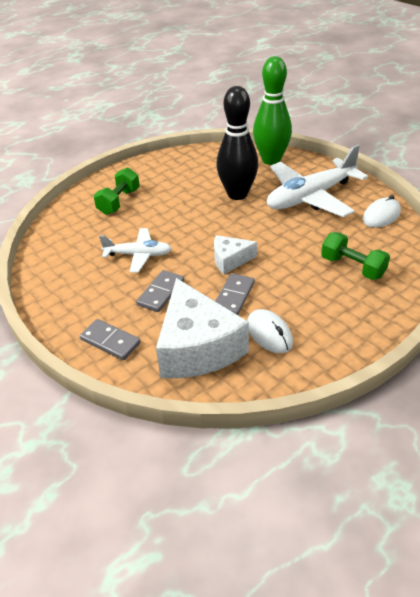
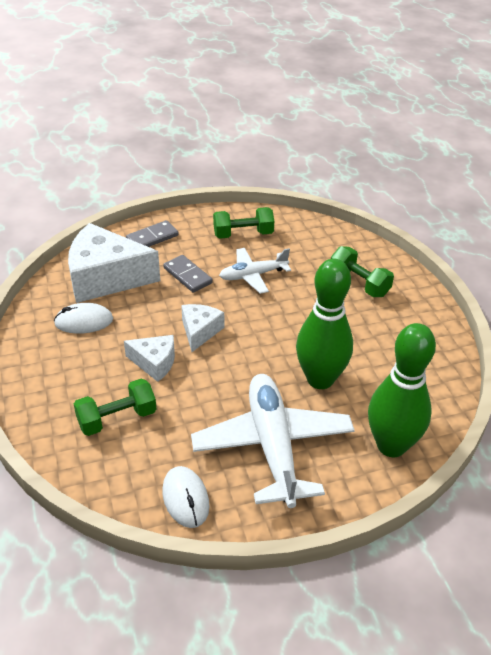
camera: 110 degrees right, 0 degrees up
white plane [99,228,172,273] -> white plane turned 45 degrees clockwise [219,248,291,294]
grey domino [215,273,255,315] -> none
black bowling pin [216,86,258,200] -> green bowling pin [296,259,353,389]
none -> white cheese [124,335,175,382]
none -> green dumbbell [213,207,274,239]

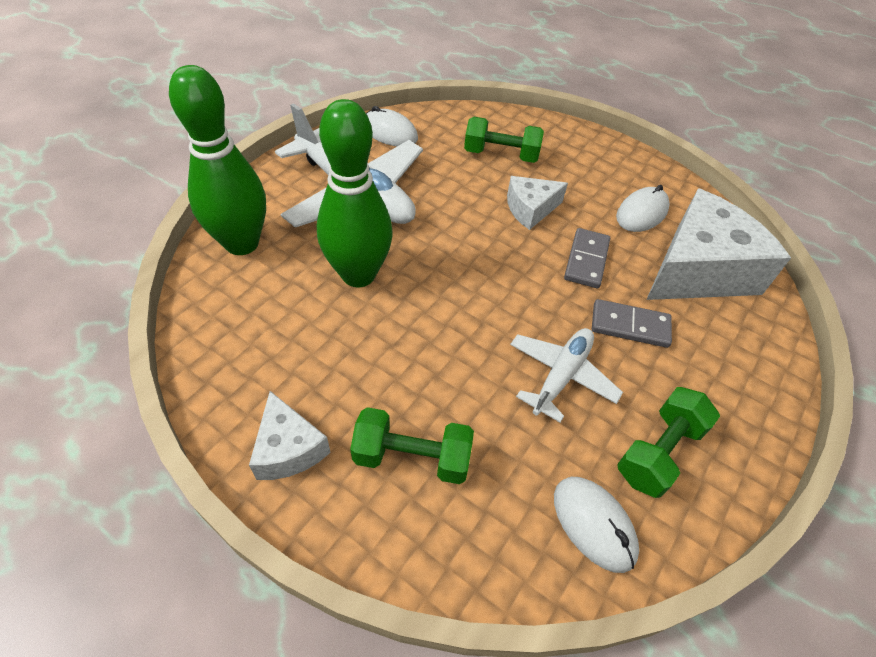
camera: 140 degrees right, 10 degrees up
green dumbbell [74,378,156,436] -> green dumbbell turned 75 degrees clockwise [464,117,544,163]
grey domino [126,220,179,247] -> grey domino moved to [564,228,610,288]
white cheese [181,304,224,352] -> white cheese moved to [249,391,331,480]
none -> white mouse [554,477,639,573]

